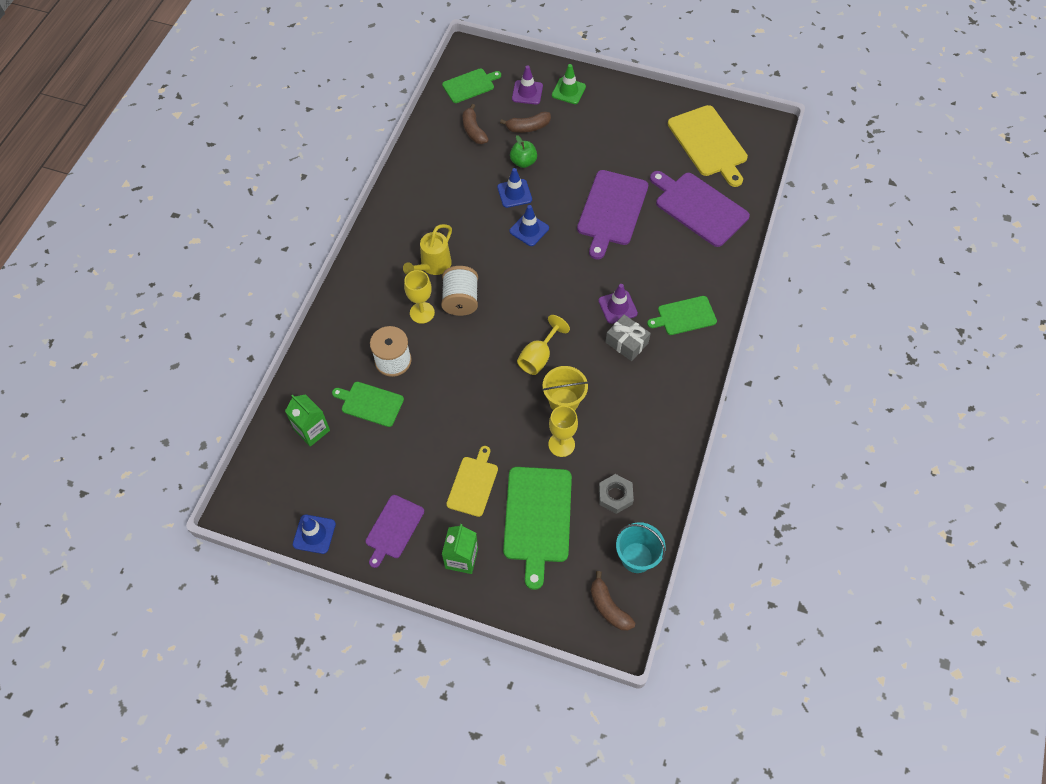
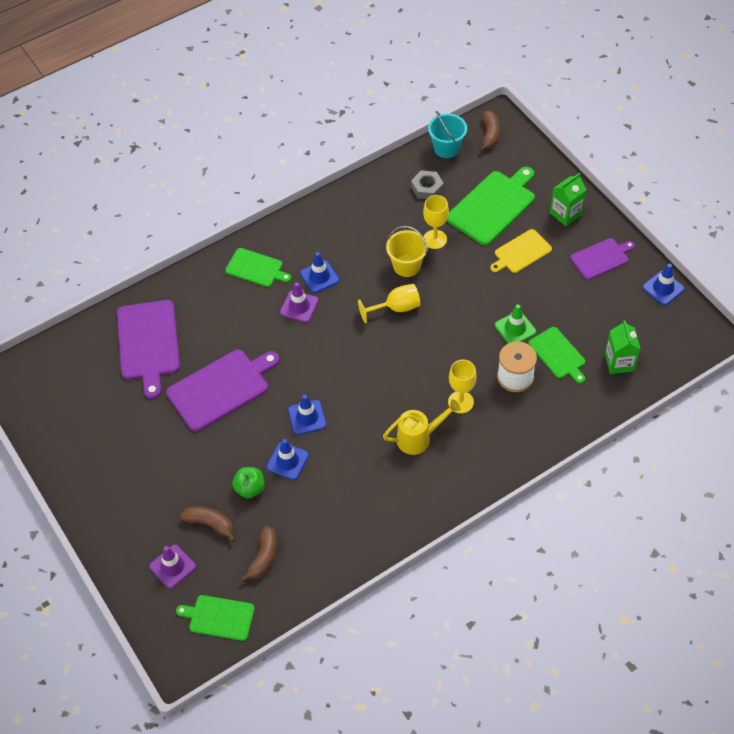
camera: 140 degrees left, 5 degrees down
white spool [441,266,478,316] -> none
green traffic cone [552,64,586,104] -> green traffic cone moved to [495,304,536,343]
grey gift [605,315,651,361] -> blue traffic cone [300,252,339,293]
yellow cutting board [668,105,748,187] -> none

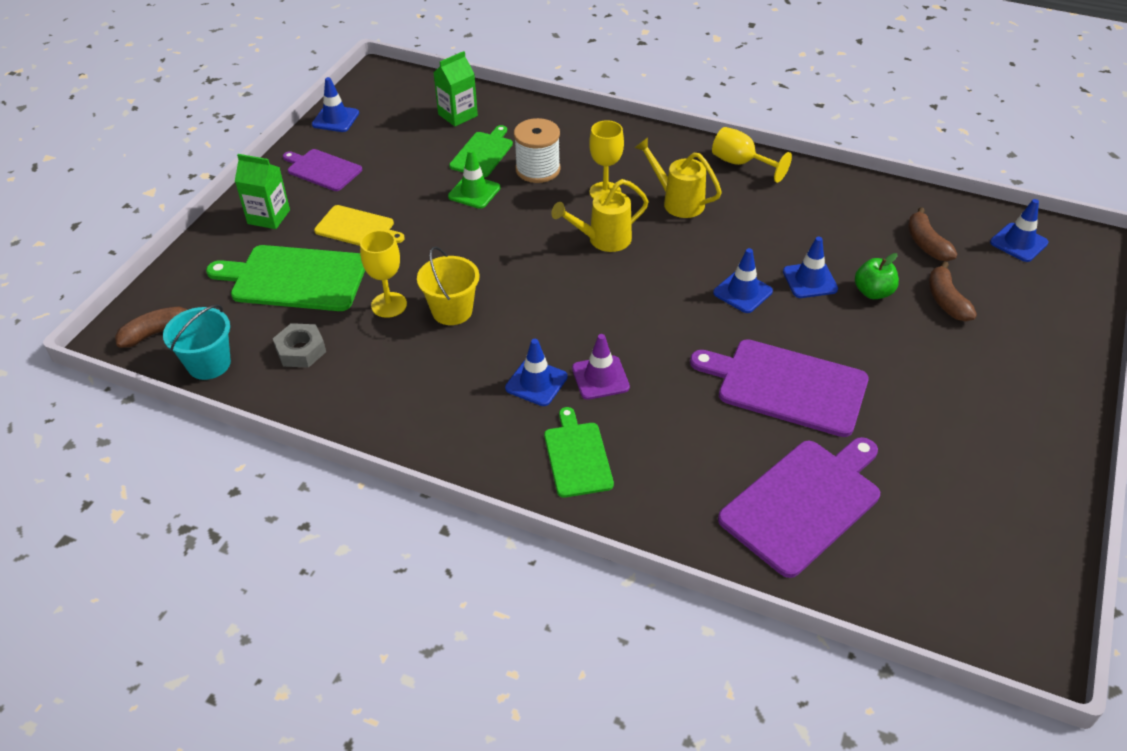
camera: 125 degrees left, 10 degrees down
purple traffic cone [149,545,196,589] -> none
green cutting board [176,595,255,641] -> blue traffic cone [990,199,1049,262]
brown banana [241,526,277,582] -> brown banana turned 90 degrees counterclockwise [908,207,957,261]
yellow goblet [358,284,421,323] -> yellow goblet moved to [712,127,792,183]
none -> yellow watering can [551,179,649,252]

